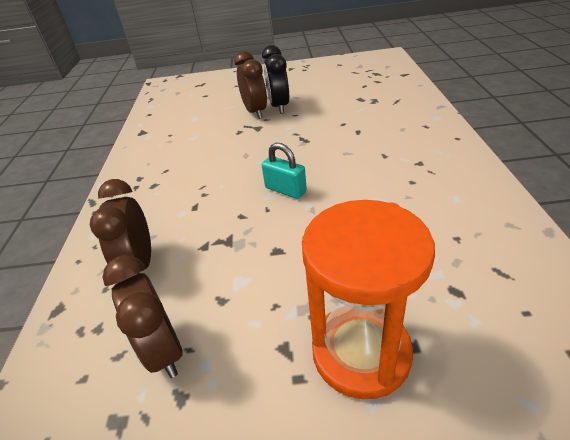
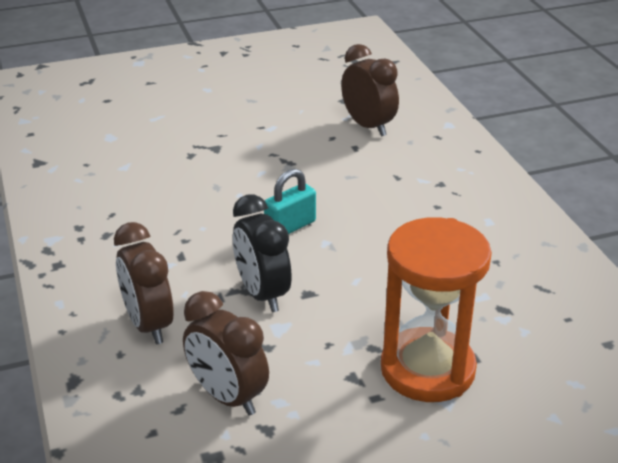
camera: 20 degrees left, 5 degrees down
brown clock [234,51,267,119] -> brown clock moved to [341,44,399,136]
black clock [262,45,289,114] -> black clock moved to [233,194,292,312]
turquoise padlock [262,143,307,199] -> turquoise padlock turned 60 degrees counterclockwise [264,169,316,234]

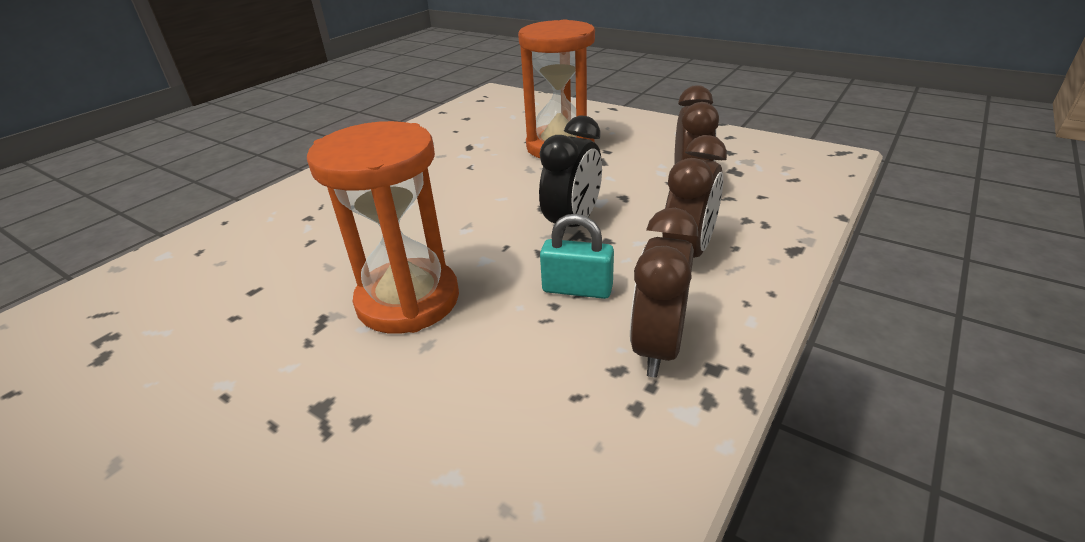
camera: 125 degrees left, 0 degrees up
turquoise padlock [264,169,316,234] -> turquoise padlock moved to [540,214,614,299]
brown clock [341,44,399,136] -> brown clock moved to [630,208,698,377]
none -> orange hourglass [307,121,459,334]

